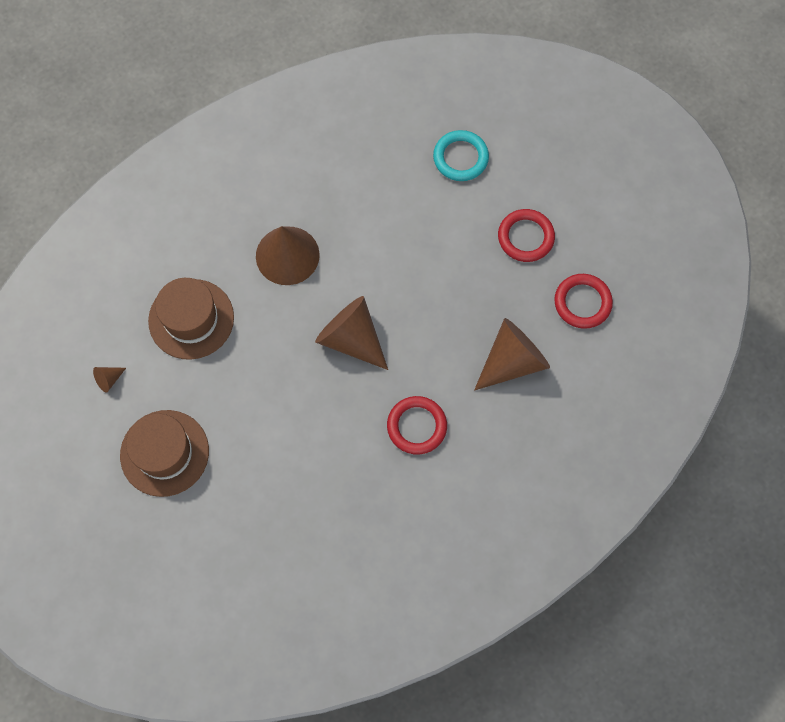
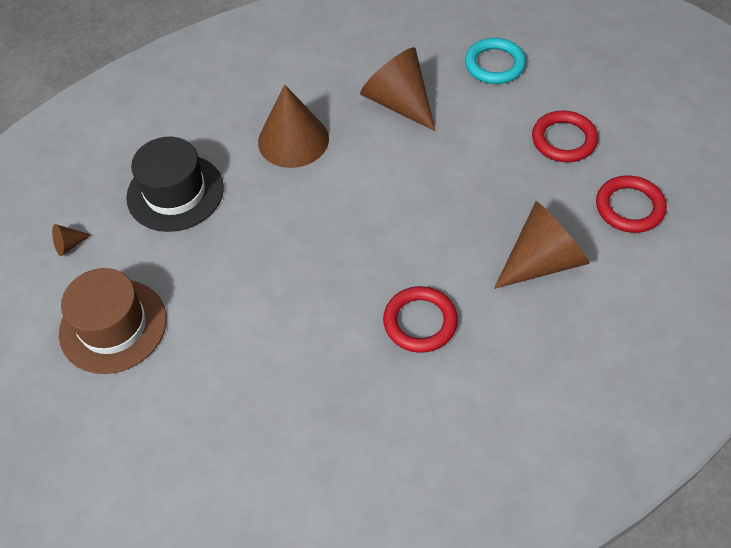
camera: 10 degrees right, 15 degrees down
brown hat [148,278,234,360] -> black hat [126,137,224,232]
brown cone [315,296,388,370] -> brown cone moved to [360,47,435,131]

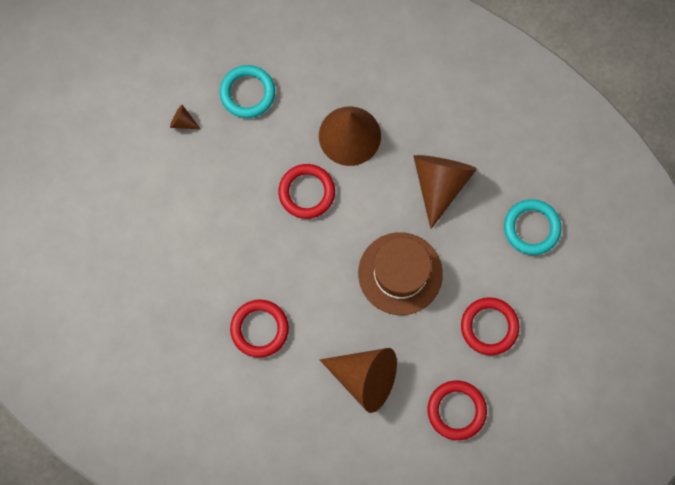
camera: 50 degrees right, 20 degrees up
brown cone [52,224,92,256] -> brown cone moved to [170,105,201,129]
brown hat [59,268,167,374] -> brown hat moved to [358,232,443,315]
black hat [126,137,224,232] -> turquoise ring [220,65,275,118]
none -> red ring [278,164,335,219]

